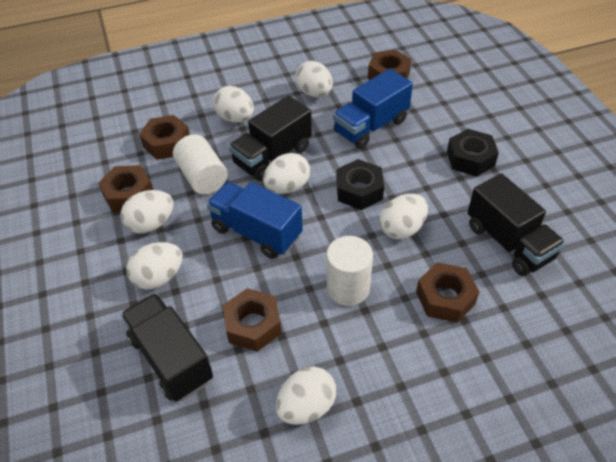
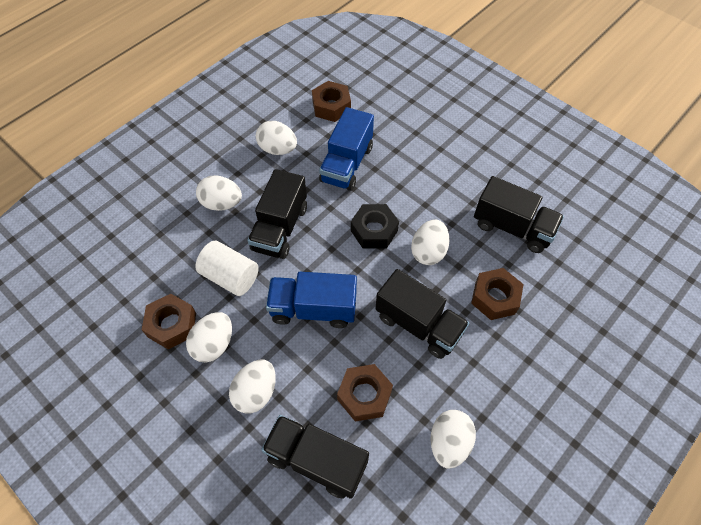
camera: 30 degrees left, 10 degrees up
brown nut [139,115,190,160] -> none
white egg [263,153,310,194] -> none
white cylinder [327,236,373,306] -> black truck [375,269,470,359]
black nut [447,129,499,177] -> none

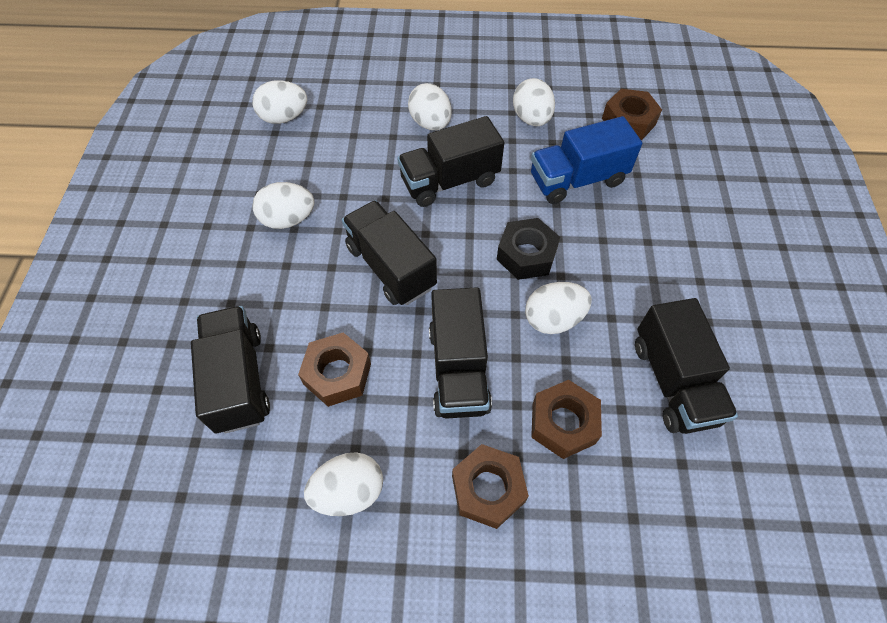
camera: 50 degrees right, 0 degrees up
brown nut [142,294,196,350] -> brown nut moved to [452,444,529,529]
white cylinder [195,241,259,296] -> none
white egg [229,360,276,414] -> white egg moved to [252,80,307,124]
blue truck [266,272,357,328] -> black truck [342,200,437,305]

